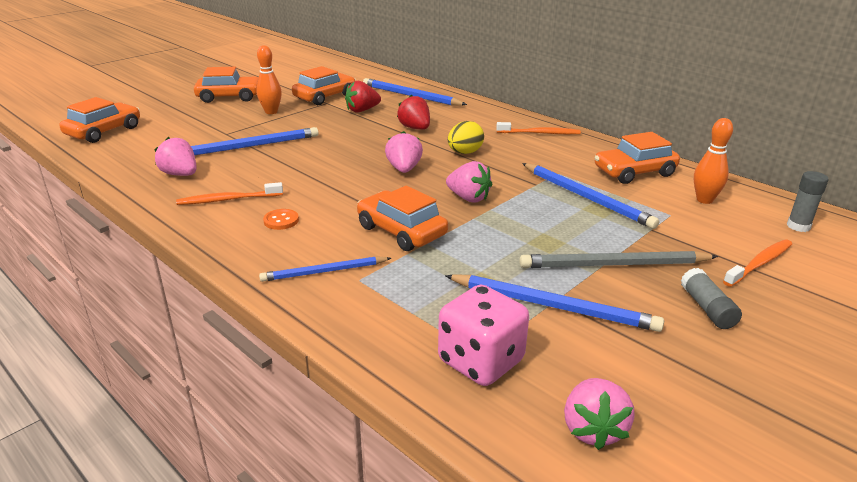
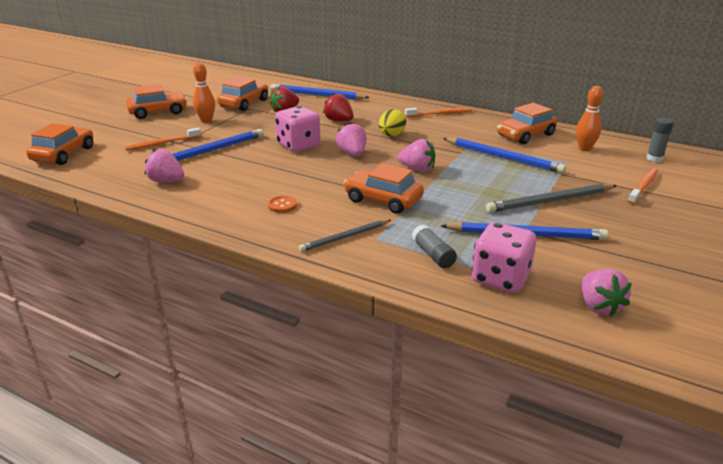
camera: 15 degrees left, 0 degrees up
orange toothbrush [176,182,283,205] -> orange toothbrush moved to [125,128,201,151]
blue pencil [259,256,391,282] -> grey pencil [299,220,391,252]
grey glue stick [681,268,742,329] -> grey glue stick moved to [411,225,457,268]
none -> pink dice [275,106,321,152]

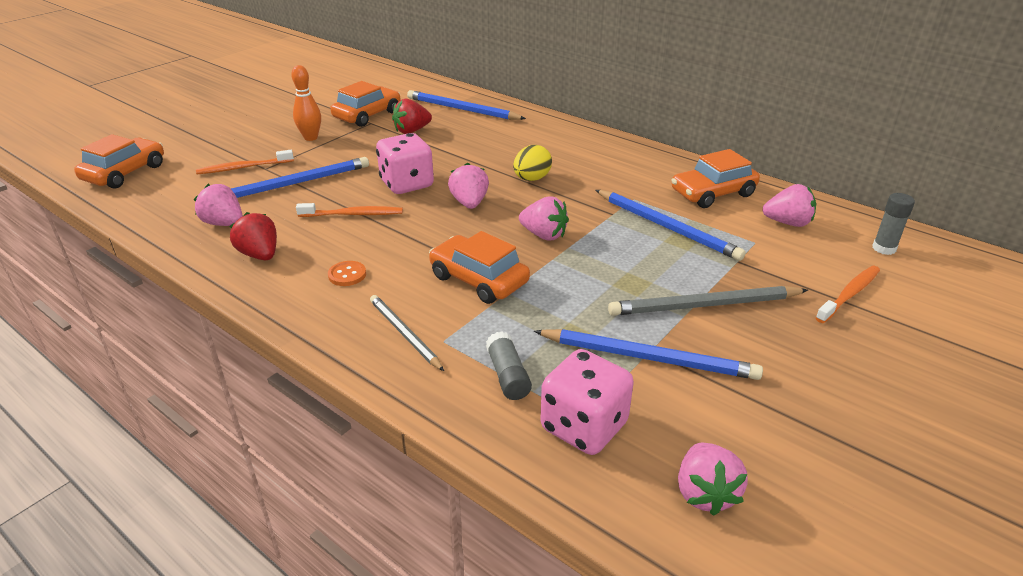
camera: 10 degrees right, 5 degrees up
orange car [126,84,187,119] -> none
grey pencil [299,220,391,252] -> grey pencil turned 75 degrees clockwise [370,295,444,371]
red strawberry [323,93,354,121] -> red strawberry moved to [230,212,277,260]
orange toothbrush [405,108,471,117] -> orange toothbrush moved to [296,203,403,217]
orange bowling pin [576,86,603,151] -> pink strawberry [762,184,816,227]

